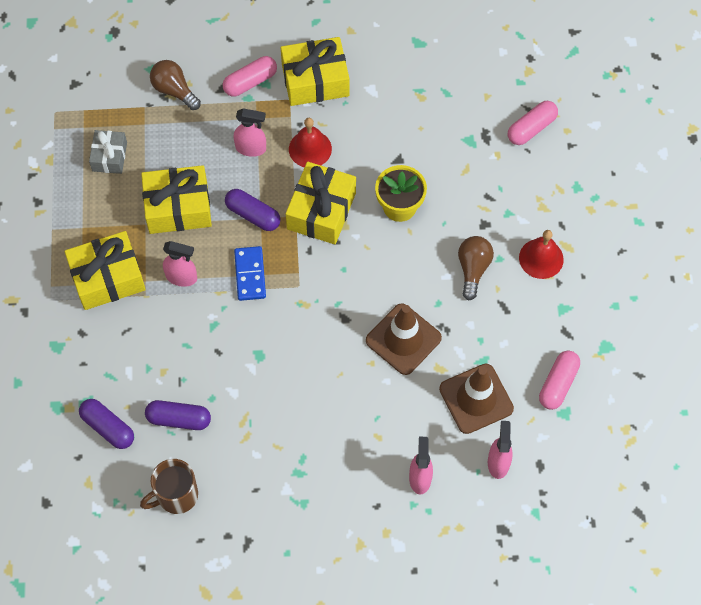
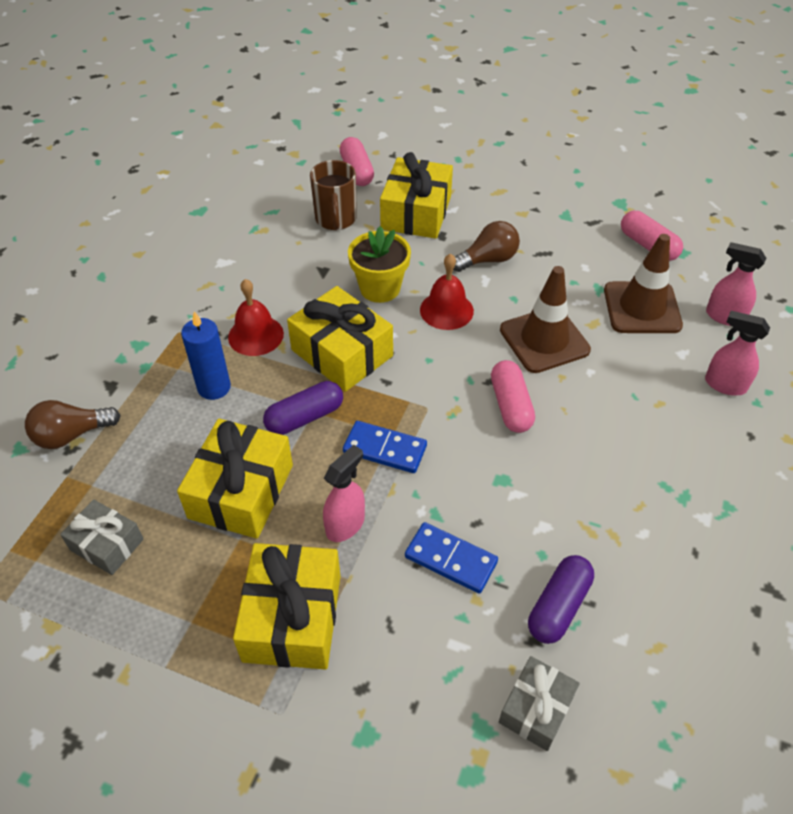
camera: 65 degrees left, 15 degrees down
purple capsule [79,399,134,449] -> grey gift [499,656,580,751]
brown mug [140,459,198,514] -> brown mug moved to [310,160,357,230]
pink capsule [223,56,277,97] -> pink capsule moved to [491,360,535,433]
pink spray bottle [234,108,266,157] -> blue candle [181,311,231,400]
yellow gift [281,37,349,106] -> yellow gift moved to [380,152,453,239]
brown light bulb [458,236,494,301] -> brown light bulb turned 120 degrees clockwise [453,221,520,272]
red bell [519,230,564,279] -> red bell moved to [420,253,474,330]
none -> blue domino [405,522,498,593]

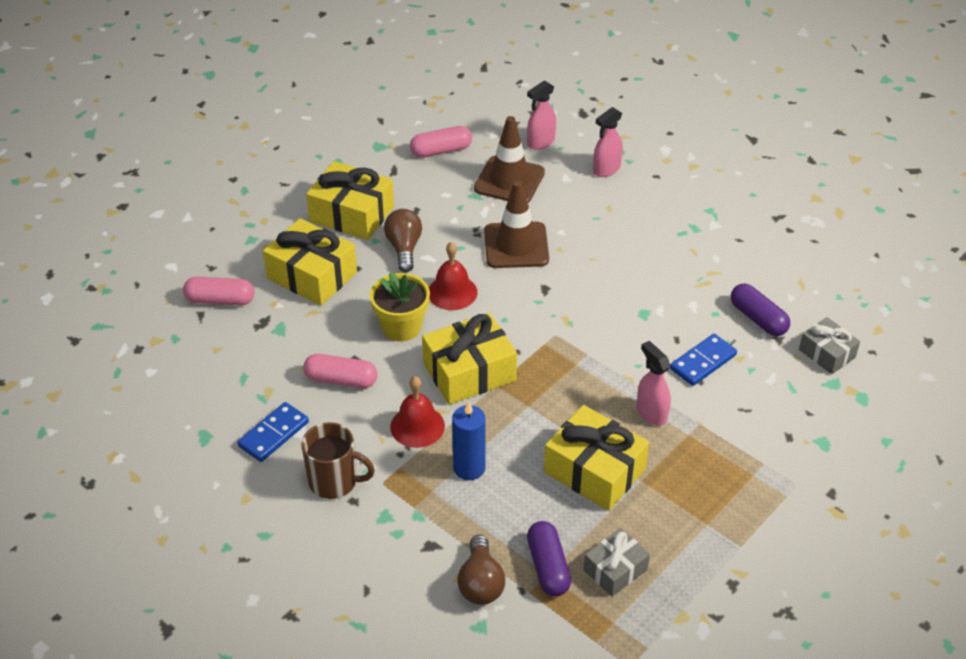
camera: 70 degrees left, 5 degrees down
yellow gift [233,543,341,669] -> yellow gift moved to [306,161,394,240]
purple capsule [263,381,343,435] -> purple capsule moved to [527,521,571,597]
brown mug [310,160,357,230] -> brown mug moved to [302,422,375,499]
blue domino [343,421,427,473] -> blue domino moved to [237,402,309,462]
pink capsule [491,360,535,433] -> pink capsule moved to [303,354,377,388]

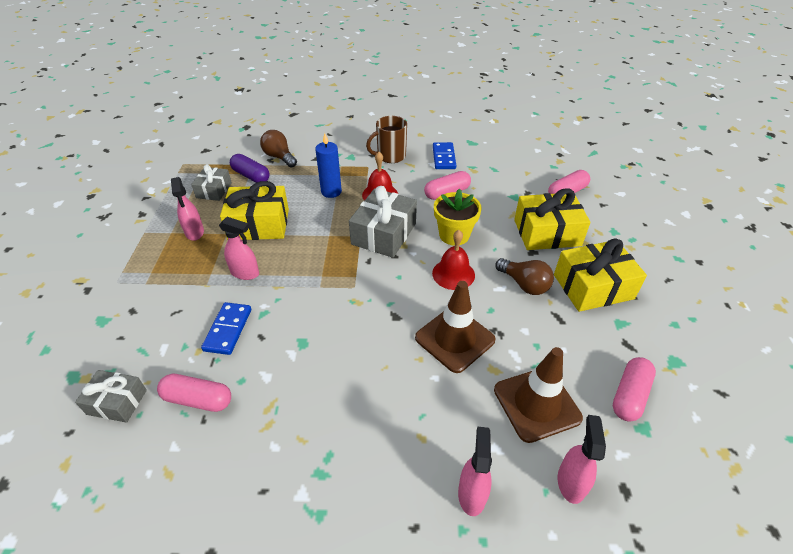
camera: 140 degrees right, 0 degrees up
yellow gift [422,313,517,405] -> grey gift [349,186,417,258]
purple capsule [731,283,790,336] -> pink capsule [157,374,231,412]
none -> pink spray bottle [171,177,204,241]

